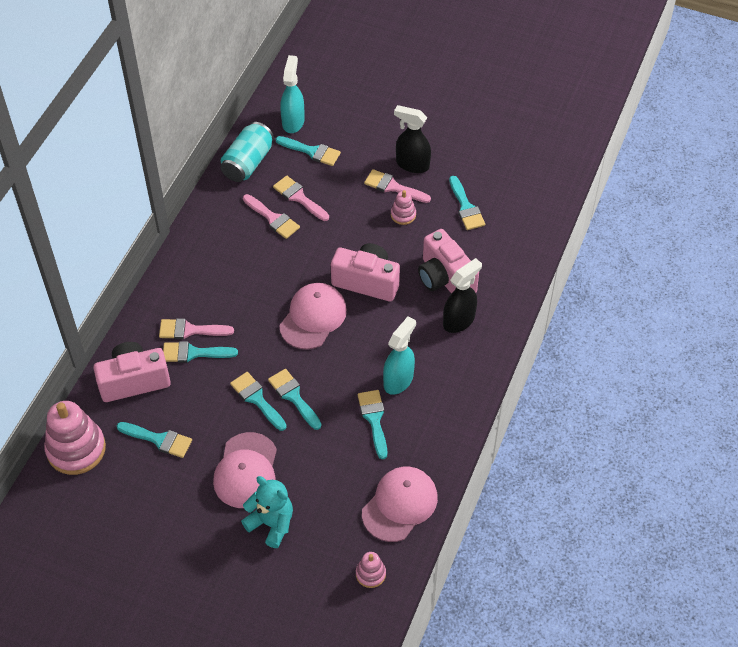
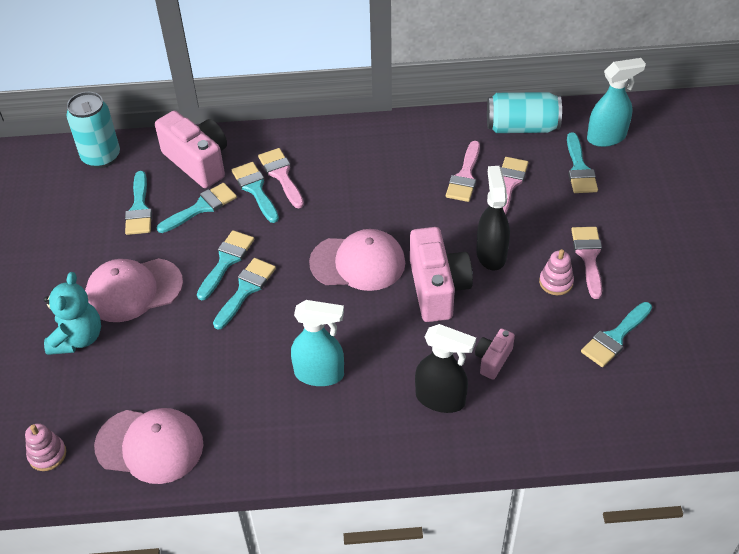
camera: 65 degrees right, 5 degrees down
pink stacking toy [44,401,106,475] -> turquoise can [66,92,120,168]
turquoise brush [358,390,387,459] -> turquoise brush moved to [157,183,237,233]
black spray bottle [394,105,431,173] -> black spray bottle moved to [476,166,510,271]
pink camera [418,229,479,294] -> pink camera [475,329,515,380], size x0.51

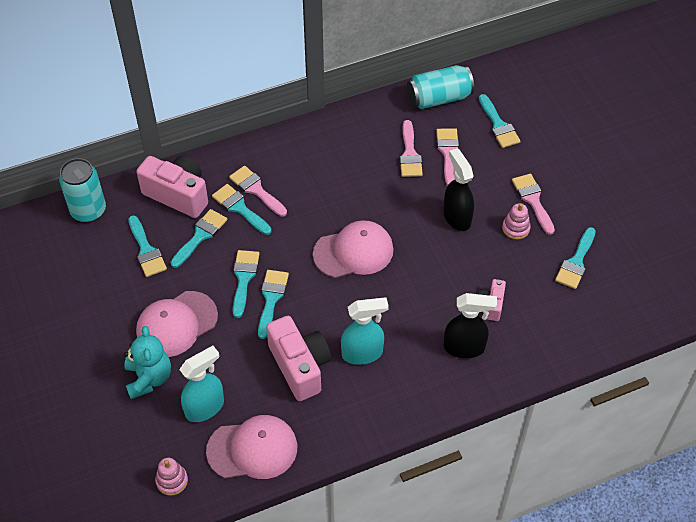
camera: 20 degrees left, 5 degrees up
pink camera [410,227,473,322] -> pink camera moved to [266,316,331,401]
turquoise spray bottle [587,58,646,147] -> turquoise spray bottle moved to [179,346,224,422]

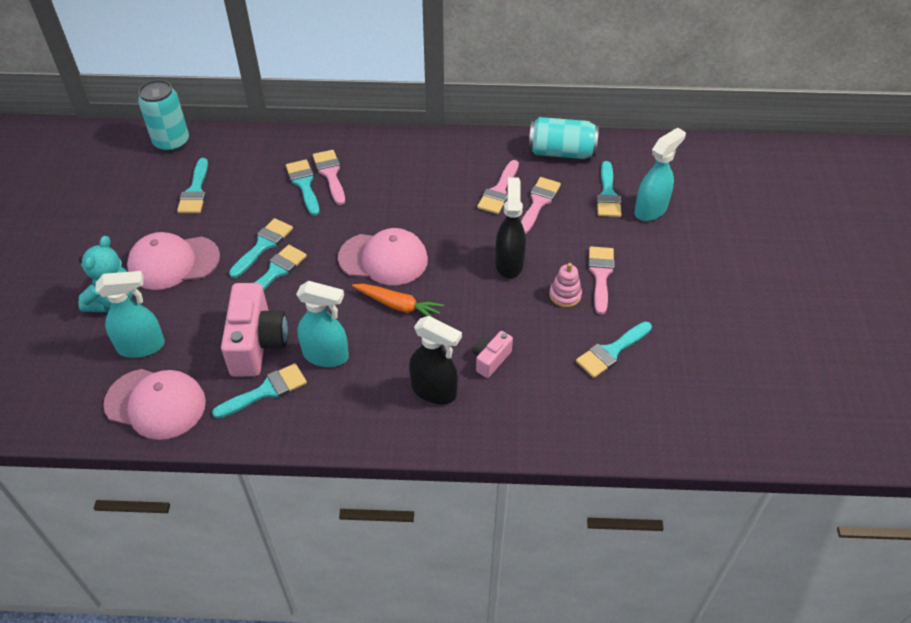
camera: 25 degrees right, 5 degrees down
pink camera [136,156,208,218] -> none
pink stacking toy [155,458,188,496] -> none
turquoise brush [171,209,227,268] -> turquoise brush moved to [212,363,307,419]
none -> orange carrot [352,284,444,317]
none -> turquoise spray bottle [634,128,686,221]

